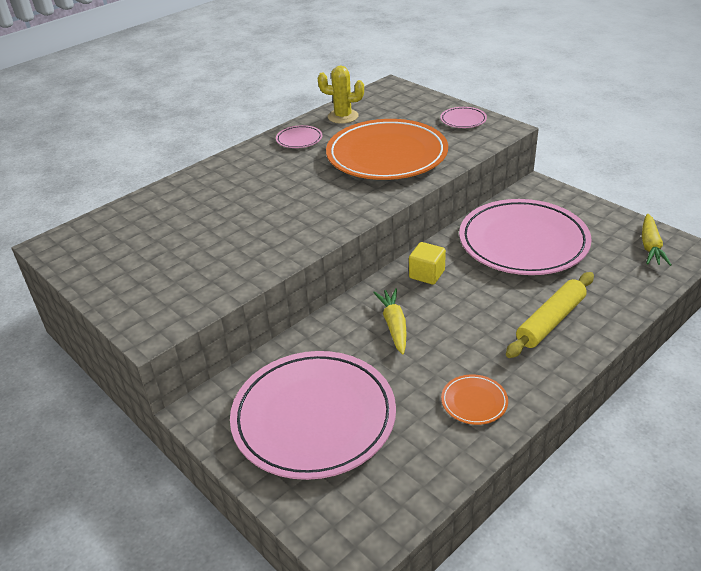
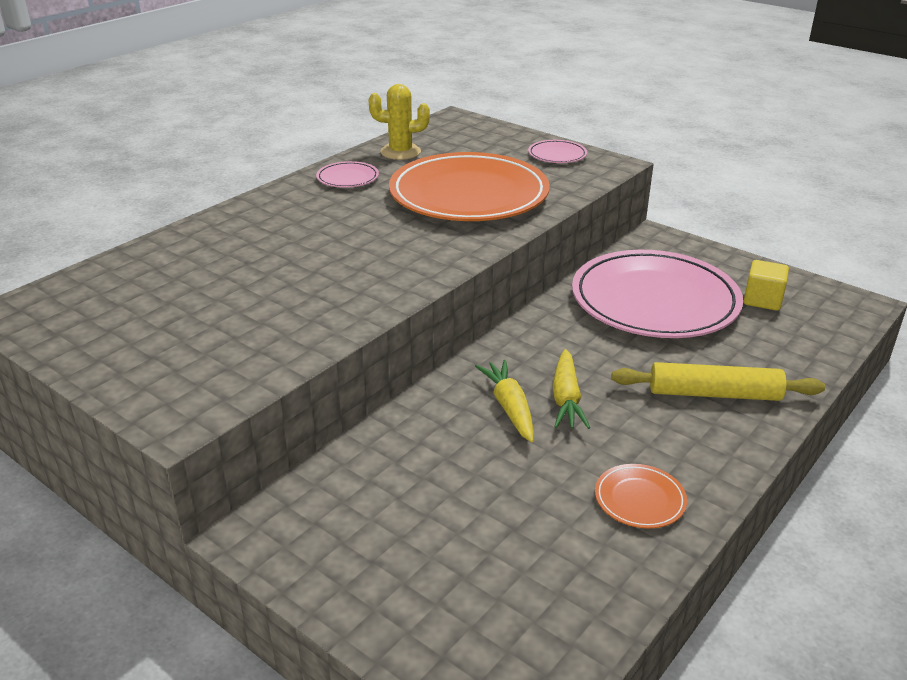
camera: 10 degrees left, 5 degrees down
pink plate [230,351,396,480] -> none
yellow cube [409,242,446,285] -> yellow cube moved to [744,260,789,311]
yellow rolling pin [506,272,594,358] -> yellow rolling pin turned 60 degrees clockwise [611,362,825,401]
yellow carrot [642,214,671,266] -> yellow carrot moved to [553,349,590,429]

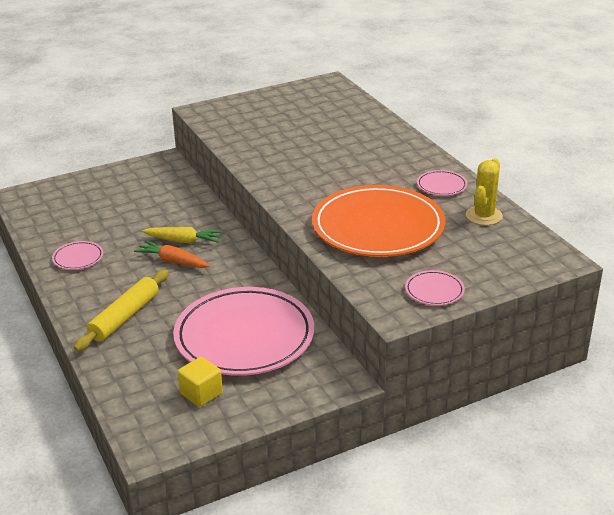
camera: 115 degrees right, 0 degrees up
yellow carrot [553,349,590,429] -> orange carrot [134,240,210,268]
orange plate [595,464,687,528] -> pink plate [52,241,103,270]

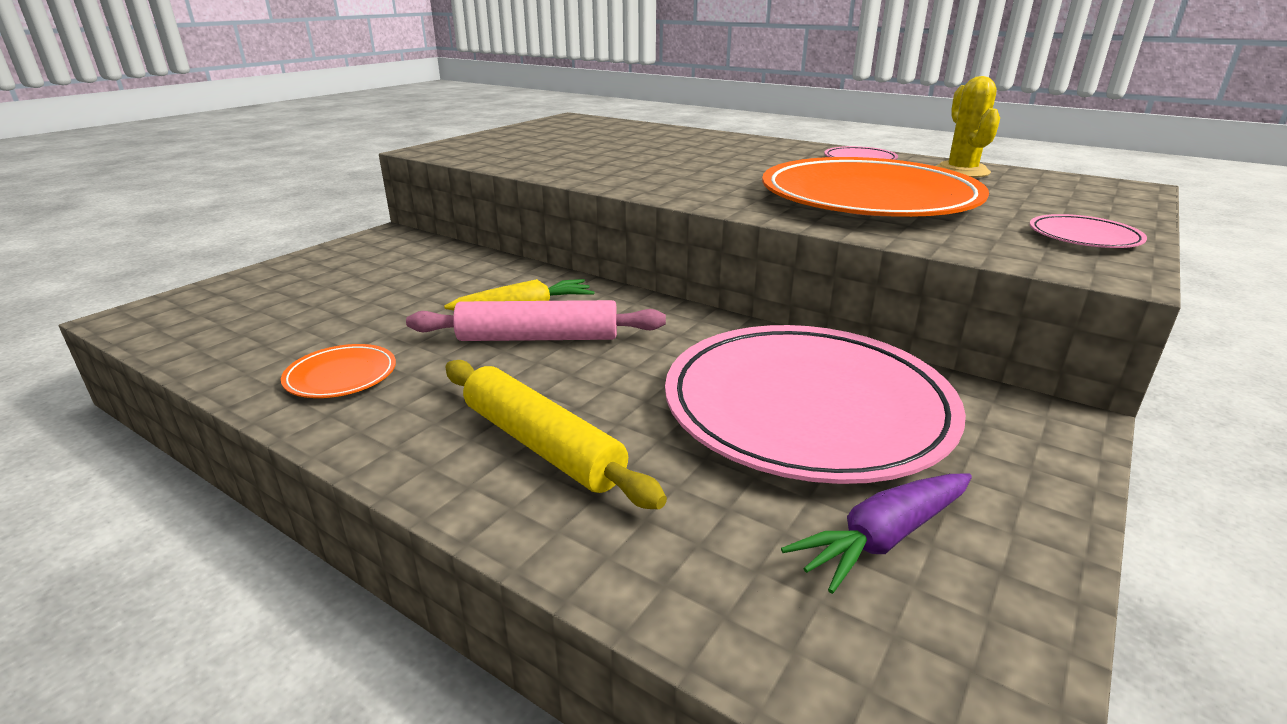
camera: 30 degrees left, 5 degrees down
pink plate [52,241,103,270] -> orange plate [281,344,396,398]
yellow rolling pin [74,269,169,352] -> yellow rolling pin turned 45 degrees counterclockwise [445,360,667,509]
orange carrot [134,240,210,268] -> pink rolling pin [406,300,666,341]
yellow cube [178,357,223,407] -> purple carrot [781,474,972,594]

